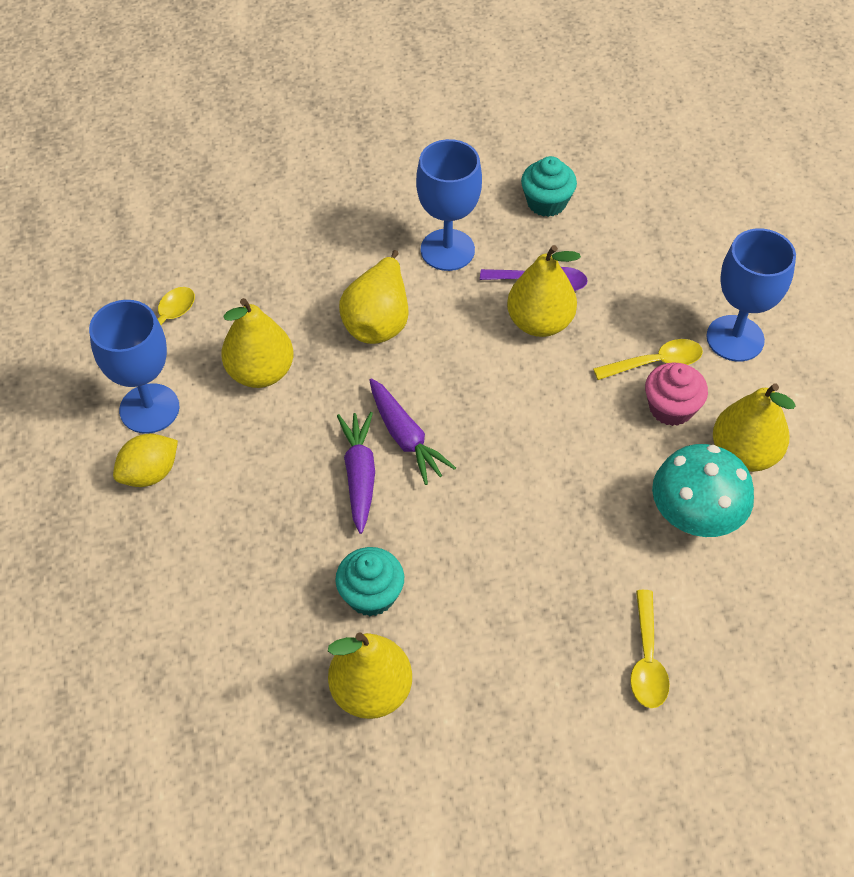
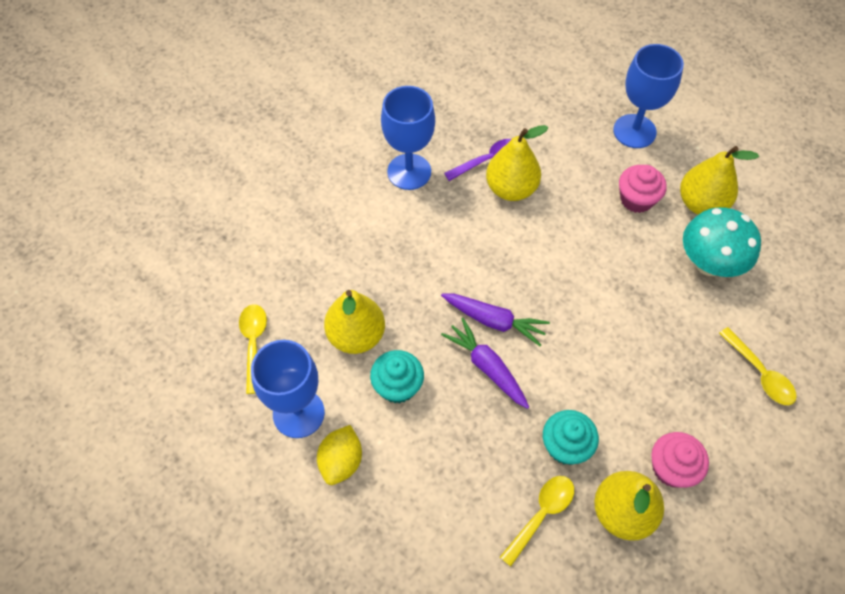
camera: 35 degrees left, 5 degrees up
yellow pear [339,250,409,344] -> none
turquoise cupcake [521,156,577,217] -> turquoise cupcake moved to [370,350,424,403]
yellow spoon [593,339,703,380] -> yellow spoon moved to [500,476,574,567]
none -> pink cupcake [651,432,709,488]

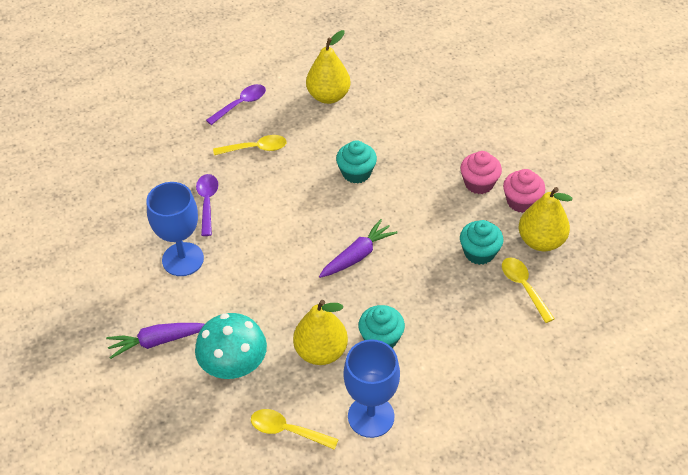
camera: 65 degrees left, 10 degrees down
yellow lemon [317,425,362,485] -> none
purple carrot [441,318,529,409] -> purple carrot moved to [106,323,205,359]
yellow pear [486,125,548,201] -> none
blue goblet [613,44,684,148] -> purple spoon [206,84,266,125]
pink cupcake [619,165,667,213] -> pink cupcake moved to [460,151,502,194]
turquoise mushroom [683,207,761,277] -> turquoise mushroom moved to [195,313,267,379]
yellow spoon [719,327,797,405] -> yellow spoon moved to [213,135,287,155]
none -> turquoise cupcake [336,140,377,184]

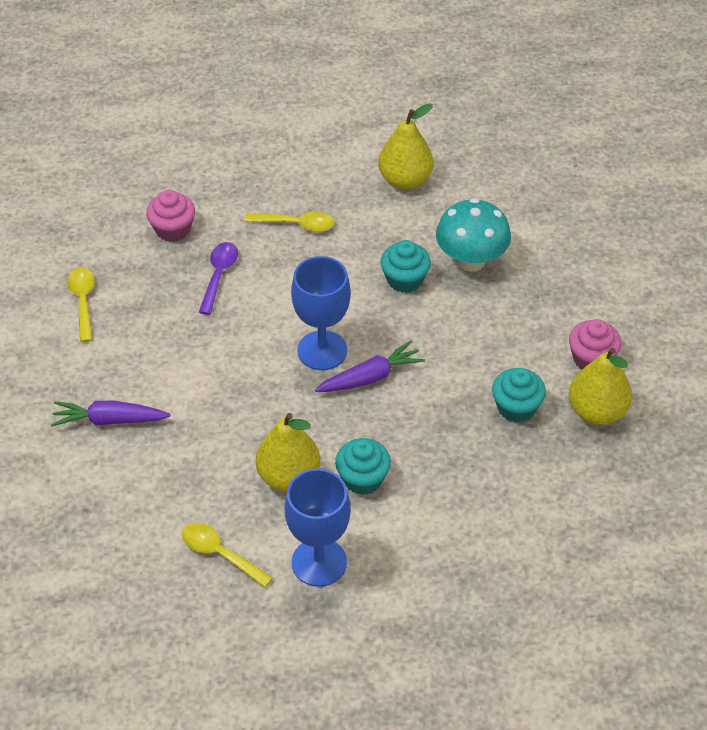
camera: 15 degrees right, 0 degrees up
blue goblet [146,182,204,276] -> blue goblet moved to [291,256,351,370]
turquoise mushroom [195,313,267,379] -> turquoise mushroom moved to [436,198,511,272]
purple spoon [206,84,266,125] -> none
pink cupcake [460,151,502,194] -> pink cupcake moved to [146,190,195,242]
yellow spoon [502,257,555,323] -> yellow spoon moved to [67,267,95,342]

